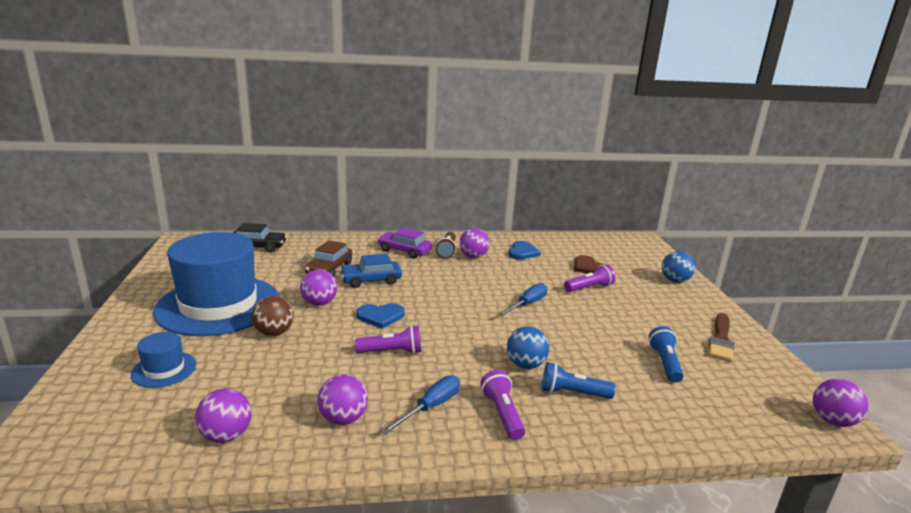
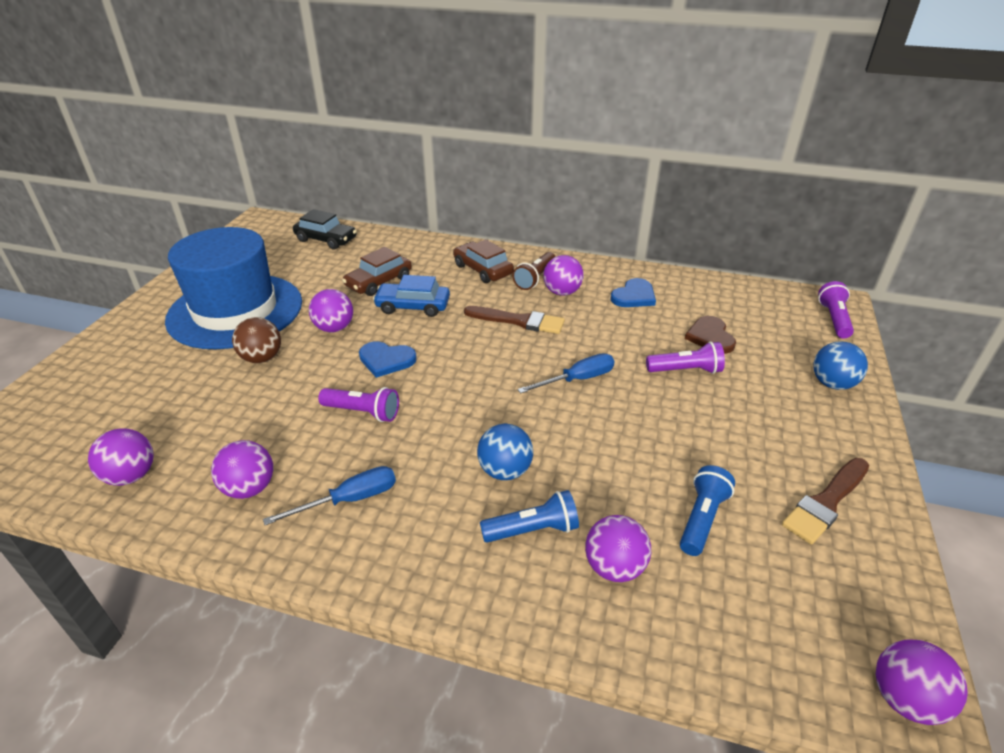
camera: 25 degrees right, 15 degrees up
blue hat [131,332,196,388] -> none
purple car [378,227,432,258] -> brown car [453,239,514,283]
purple flashlight [480,370,525,440] -> purple flashlight moved to [818,281,854,338]
blue flashlight [542,362,616,399] -> blue flashlight turned 135 degrees clockwise [480,490,579,543]
none -> brown brush [464,306,565,334]
none -> purple ball [585,515,651,582]

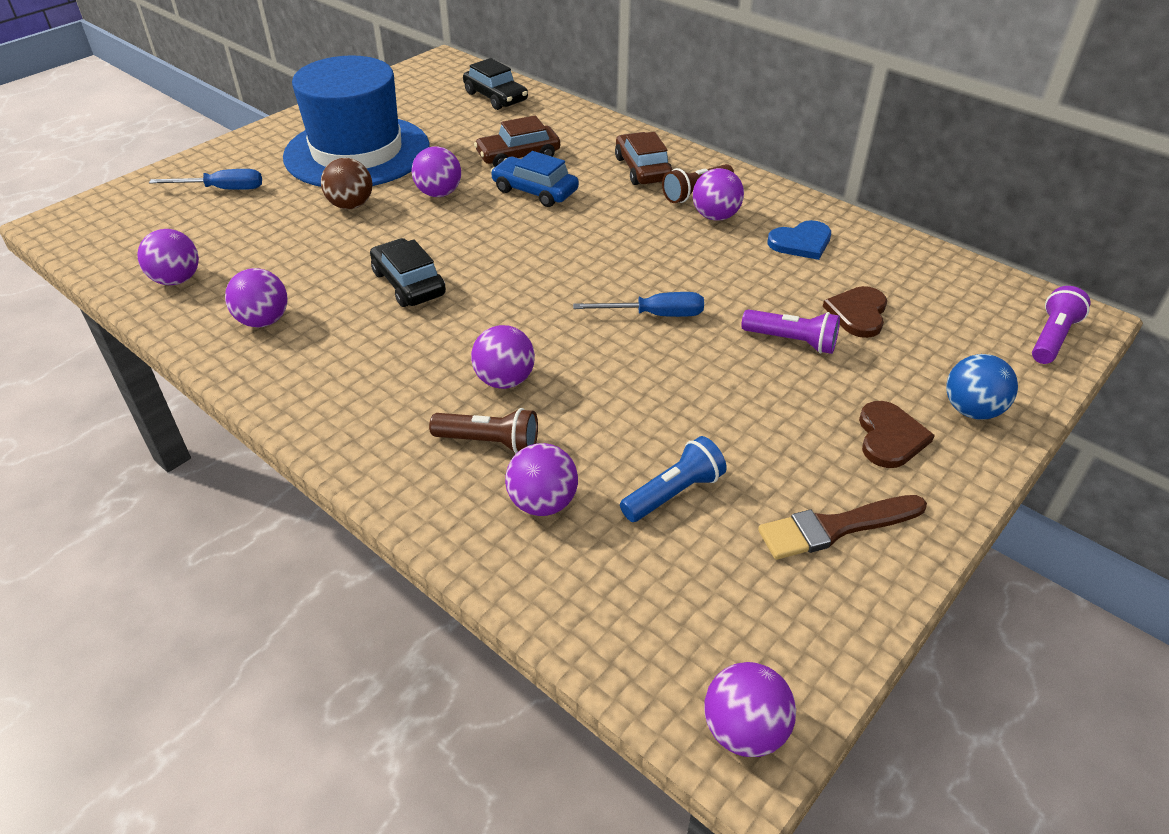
camera: 25 degrees right, 5 degrees up
blue screwdriver [263,466,396,525] -> blue screwdriver moved to [149,169,262,190]
purple flashlight [318,387,399,422] -> black car [370,238,446,307]
blue heart [359,341,417,378] -> none
brown brush [464,306,565,334] -> none
blue ball [477,424,533,480] -> purple ball [471,325,535,389]
blue flashlight [480,490,579,543] -> brown flashlight [429,408,538,454]
none -> brown heart [859,401,935,468]

